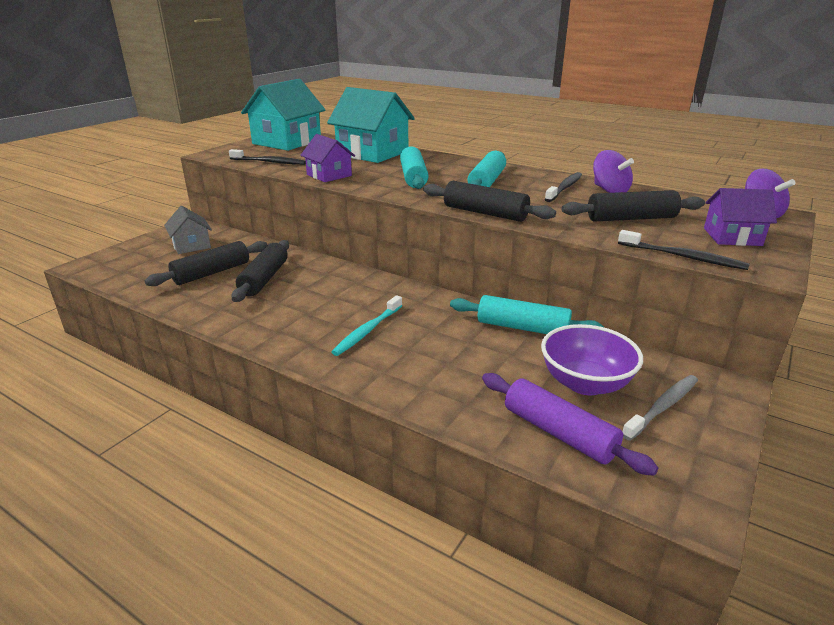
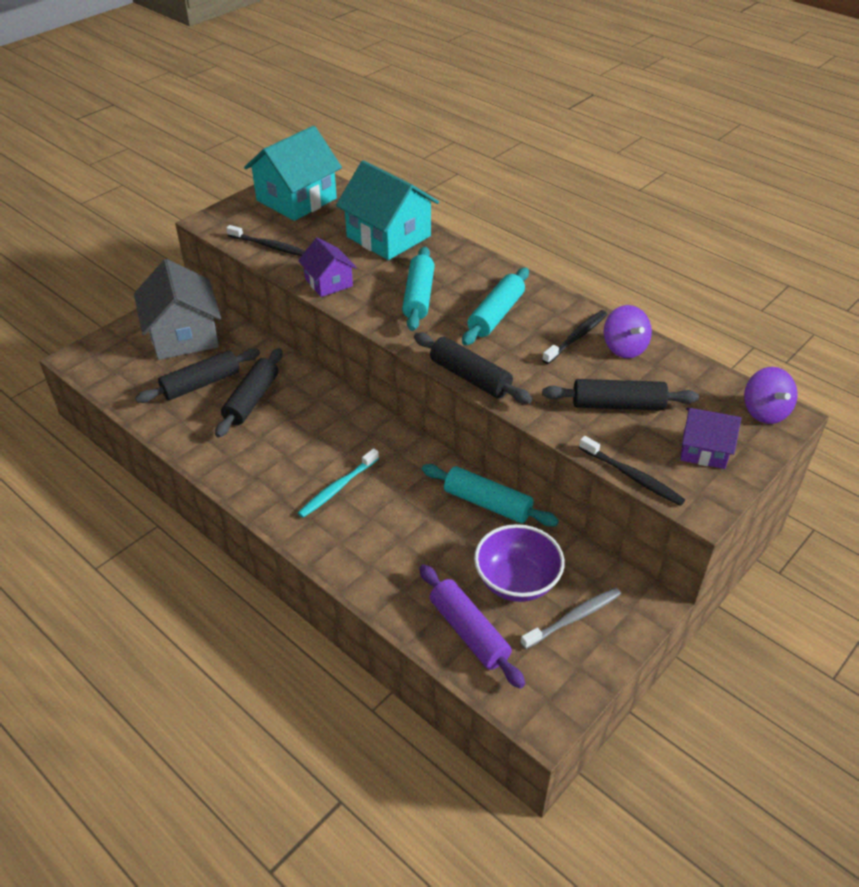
camera: 10 degrees right, 15 degrees up
grey house [164,206,212,254] -> grey house [134,259,221,360], size x1.79

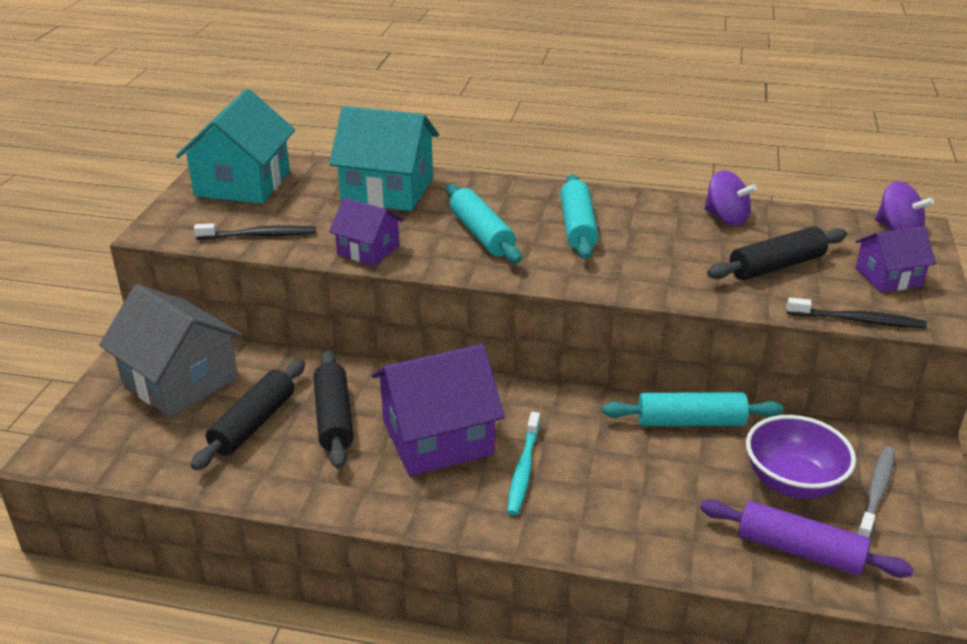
camera: 30 degrees left, 10 degrees down
black rolling pin [414,333,532,404] -> none
black toothbrush [542,310,607,364] -> none
none -> purple house [371,344,505,476]

